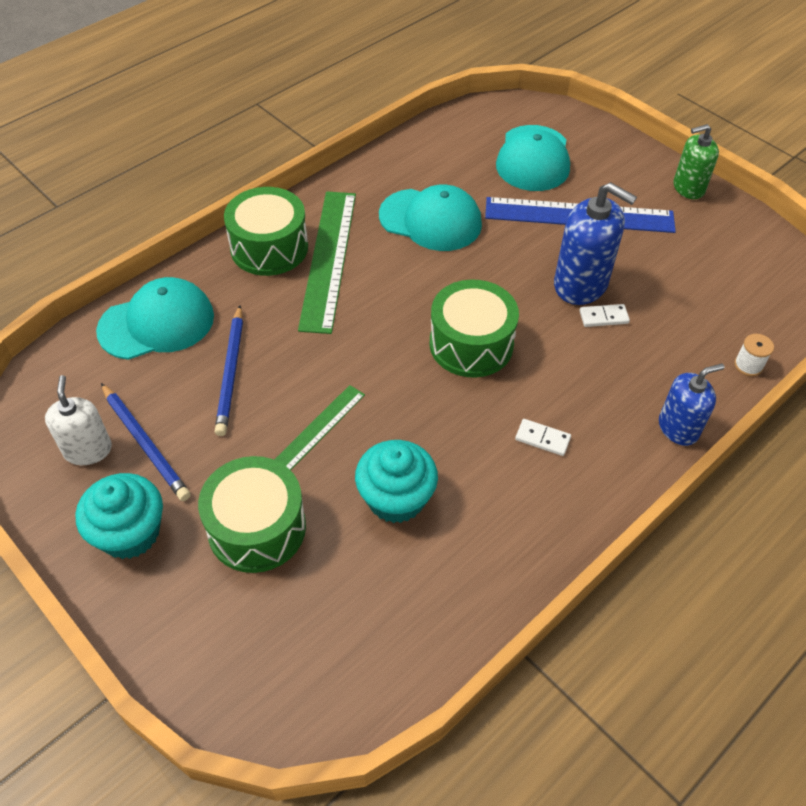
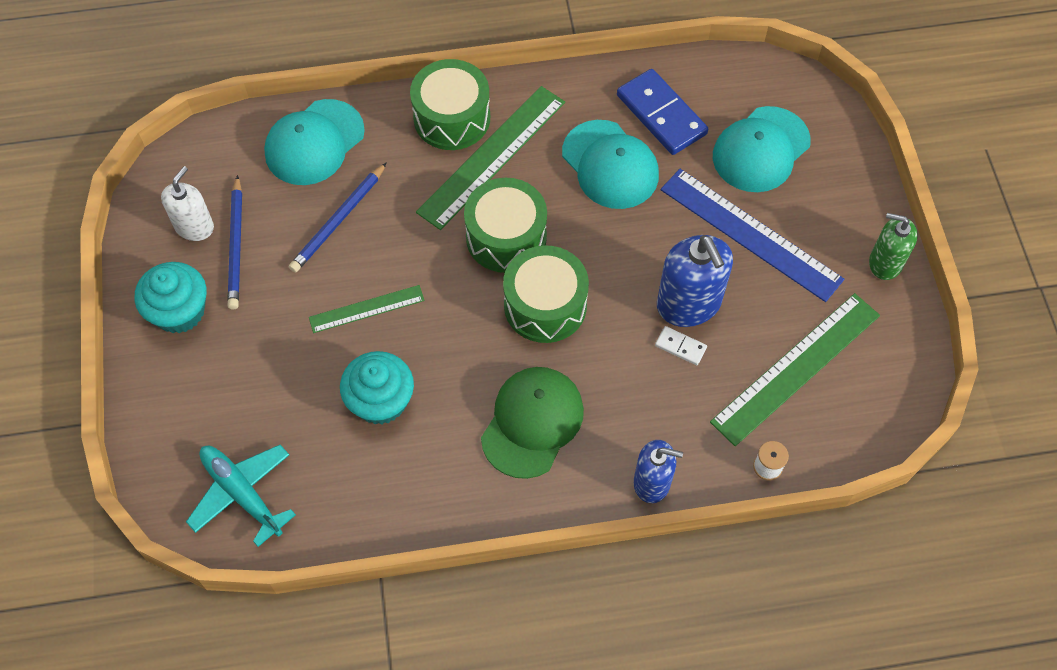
camera: 35 degrees right, 10 degrees up
turquoise cap [96,277,214,360] -> turquoise cap turned 120 degrees clockwise [264,99,365,185]
green drum [198,456,306,573] -> green drum moved to [464,178,547,273]
white domino [515,419,571,456] -> green cap [481,367,584,479]
none -> turquoise plane [186,445,296,547]
none -> blue domino [617,69,708,155]
none -> green ruler [710,293,880,446]

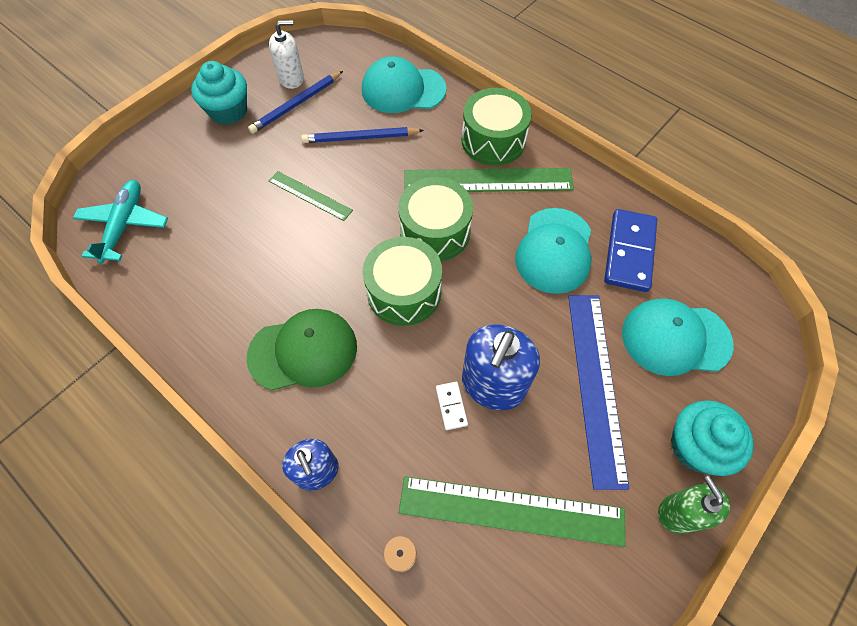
camera: 50 degrees right, 0 degrees up
turquoise cupcake [340,351,414,425] -> turquoise cupcake moved to [671,400,754,476]

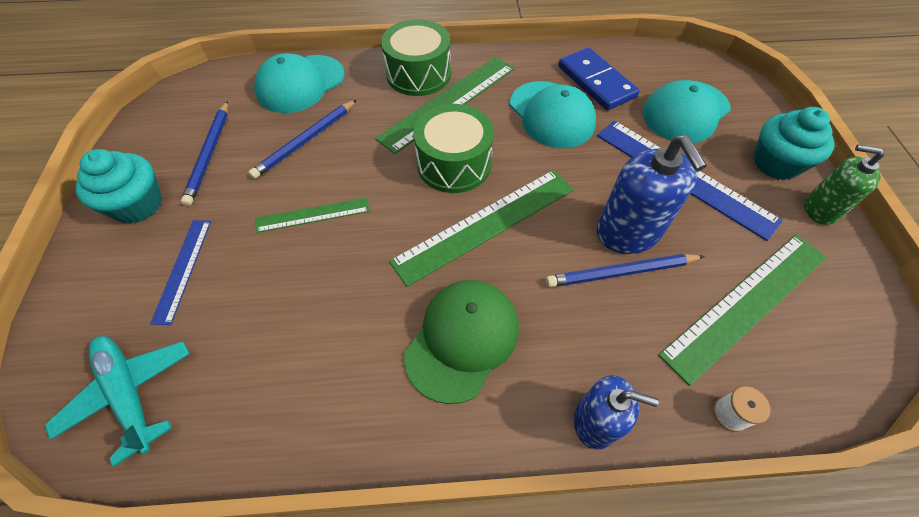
camera: 45 degrees left, 5 degrees down
white soap dispenser [269,20,304,89] -> none
green drum [363,237,442,326] -> green ruler [389,170,574,287]
white domino [436,382,468,430] -> blue pencil [546,254,705,287]
none -> blue ruler [150,220,211,325]

